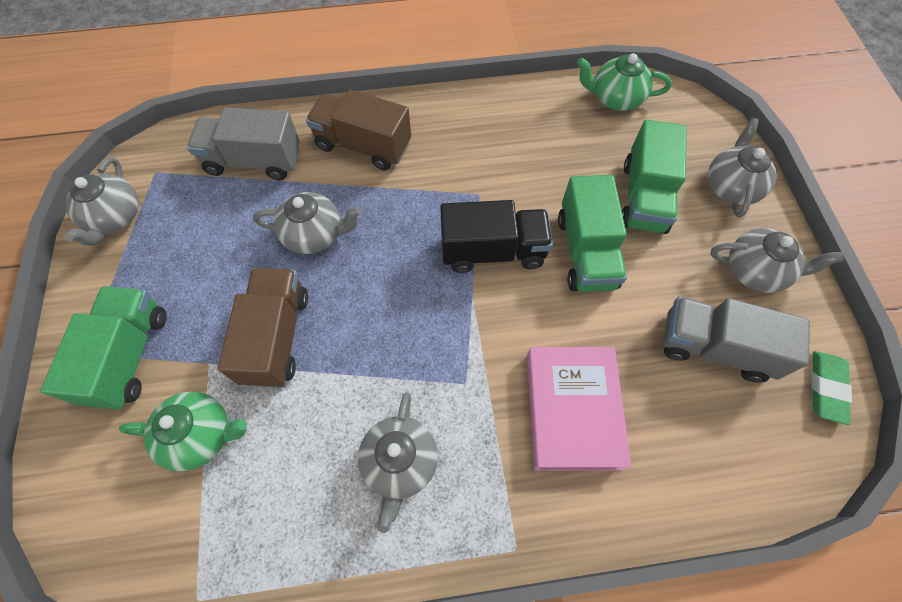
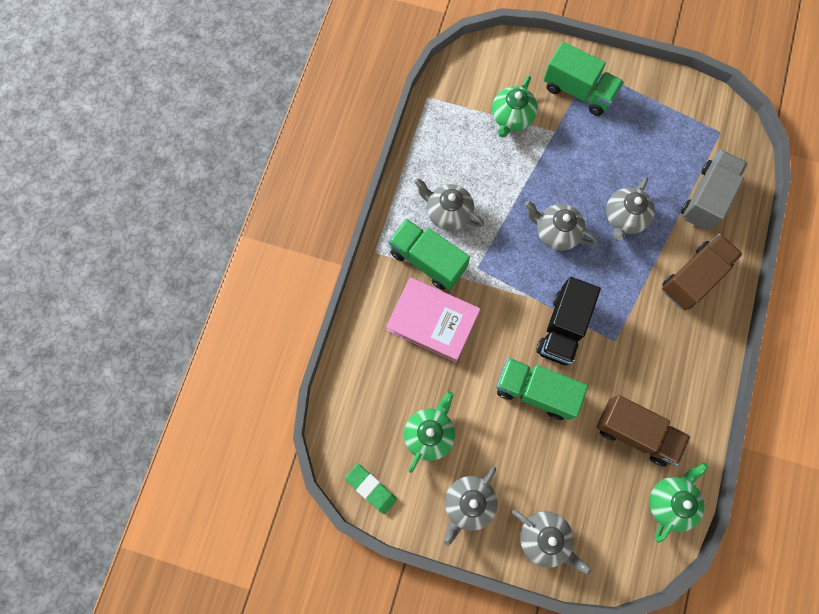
camera: 115 degrees right, 10 degrees up
grey teapot [64,157,139,246] -> grey teapot moved to [525,201,598,251]
brown truck [218,268,308,387] -> brown truck moved to [597,395,691,467]
green truck [622,120,687,234] -> green truck moved to [388,219,470,290]
grey truck [663,297,810,383] -> green teapot [404,391,455,473]

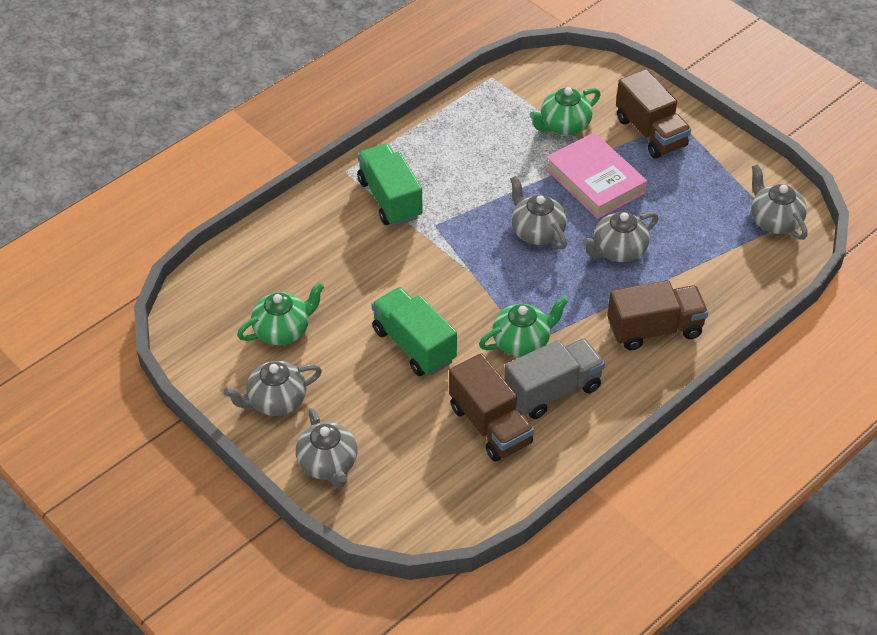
camera: 30 degrees right, 25 degrees down
green eraser [345,464,397,514] -> none
pink book [386,278,480,362] -> pink book moved to [545,132,648,219]
grey teapot [414,178,485,231] -> grey teapot moved to [751,164,808,240]
black truck [536,277,601,365] -> none
green truck [544,42,624,116] -> brown truck [616,69,691,159]
green teapot [649,463,708,543] -> green teapot moved to [479,296,568,357]
grey truck [681,150,748,230] -> grey truck moved to [504,338,605,419]

